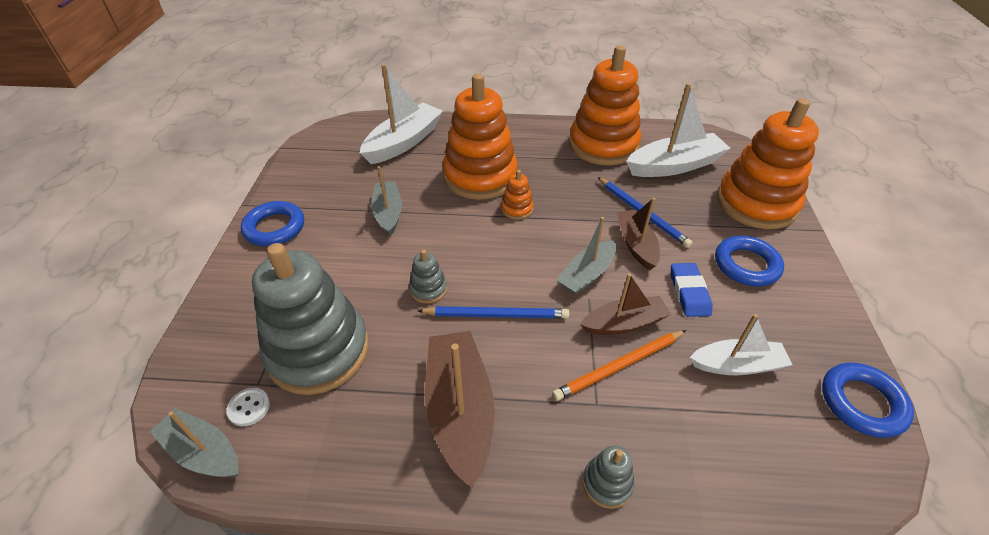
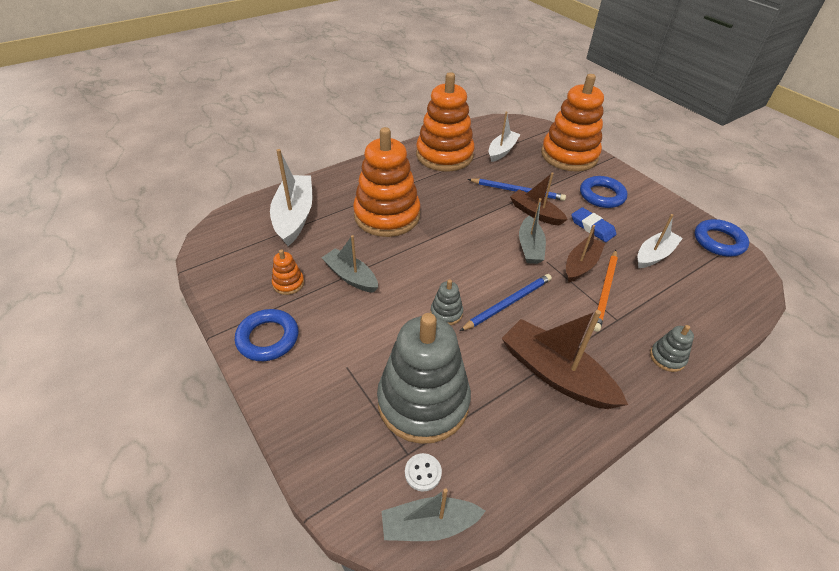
camera: 40 degrees left, 0 degrees up
orange stacking toy [501,170,534,220] -> orange stacking toy moved to [272,249,304,295]
white boat [626,83,731,177] -> white boat [489,112,520,162], size x0.63

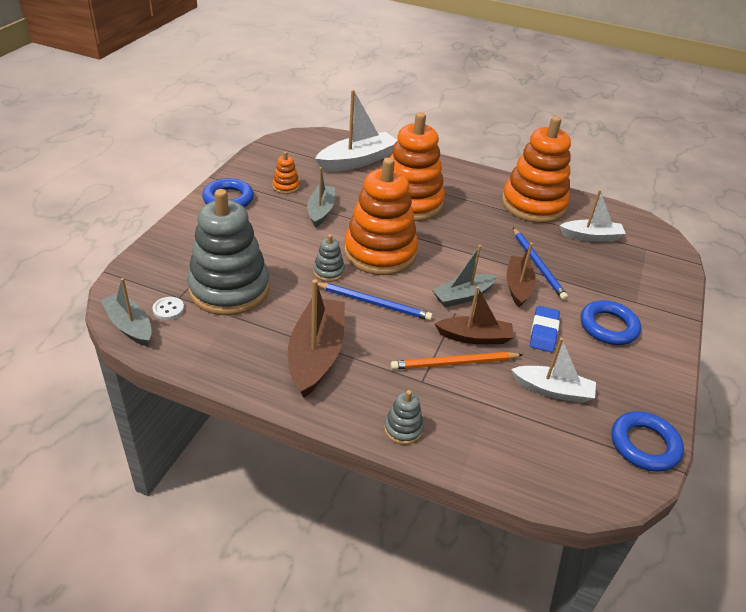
camera: 55 degrees right, 5 degrees down
orange stacking toy [541,74,604,172] -> orange stacking toy moved to [344,157,418,275]

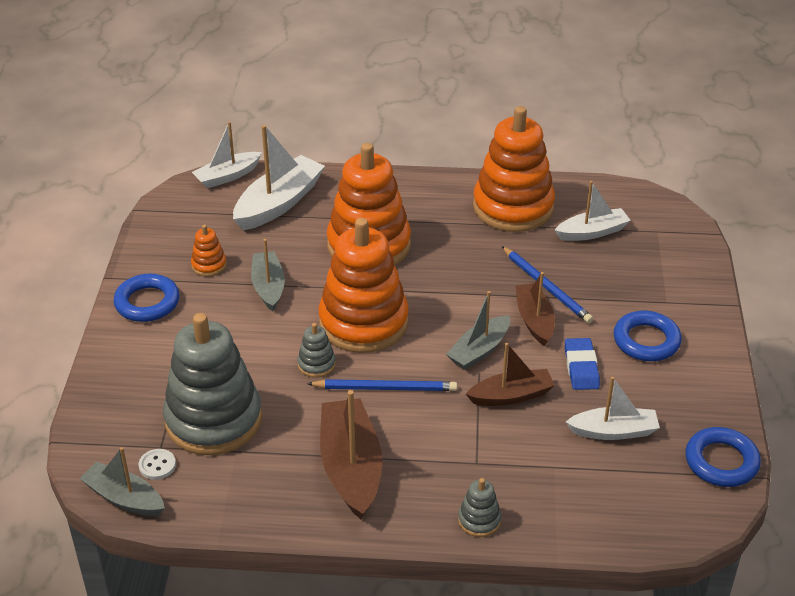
camera: 15 degrees left, 0 degrees up
orange pencil [391,352,523,370] -> none
none -> white boat [192,122,262,188]

